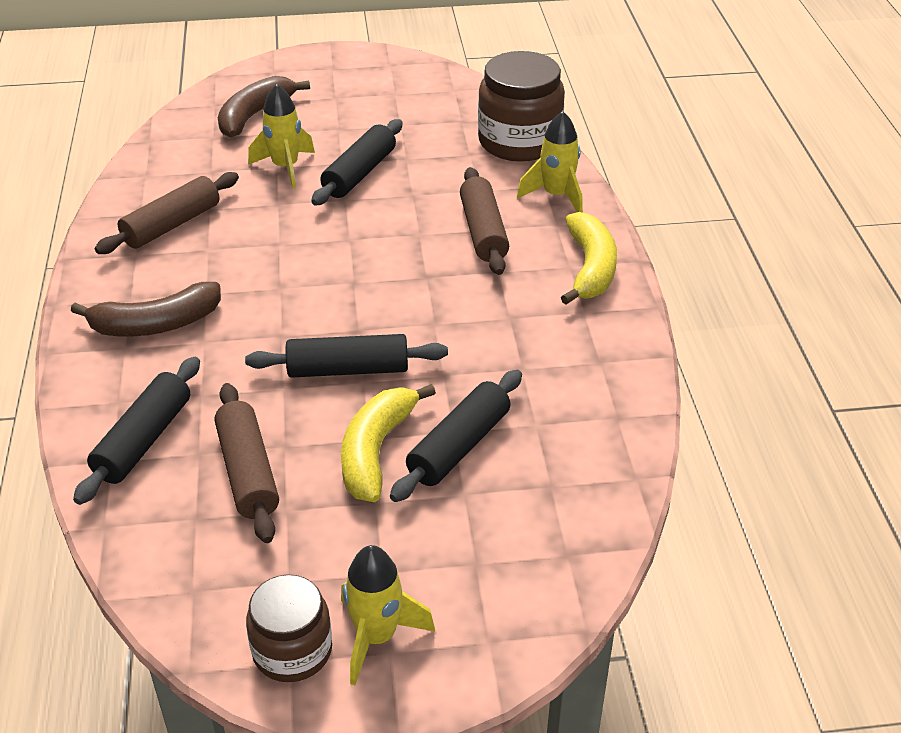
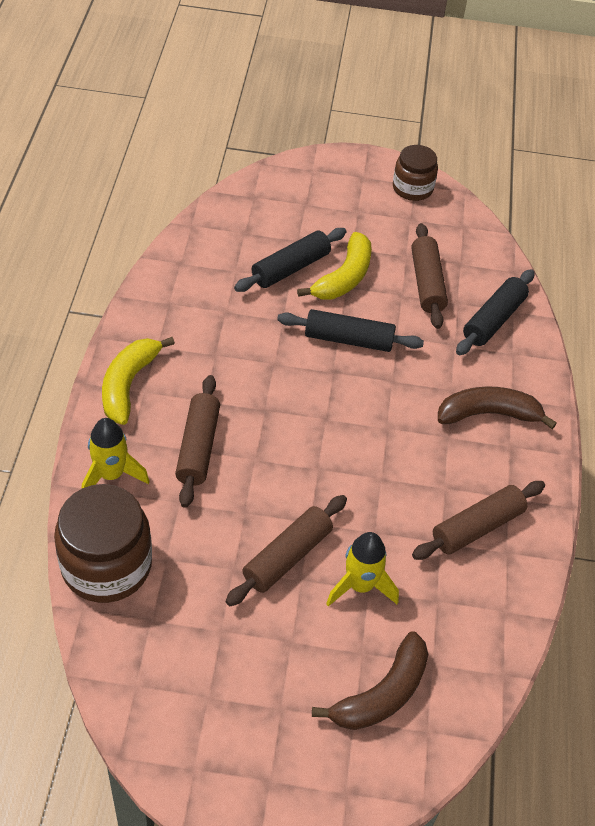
camera: 170 degrees left, 10 degrees up
black rolling pin [311,119,402,206] -> brown rolling pin [226,495,347,606]
yellow rocket [341,545,435,685] -> none

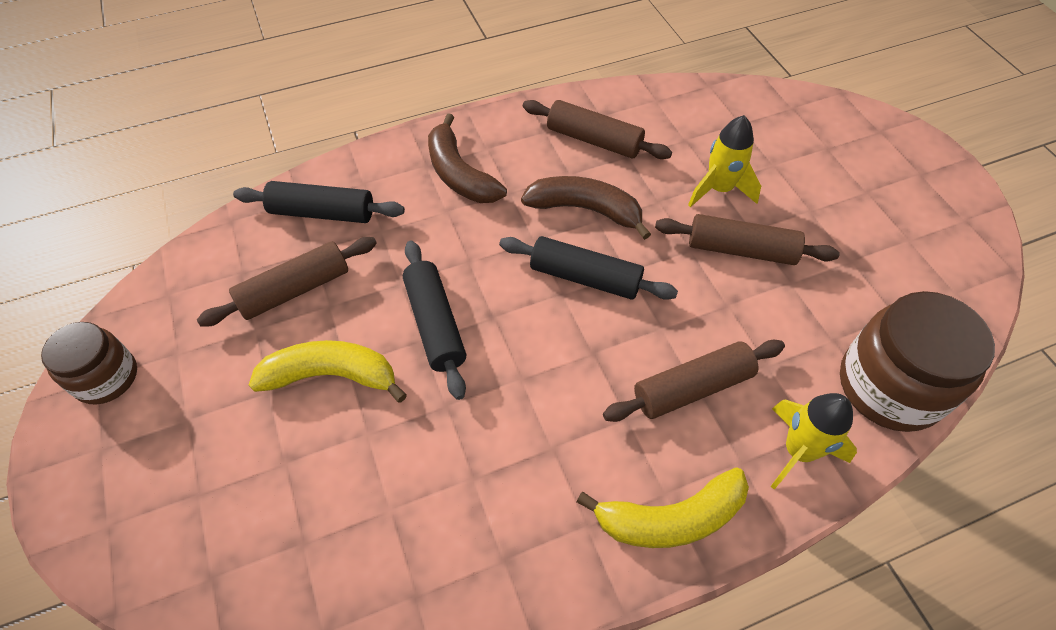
camera: 115 degrees left, 5 degrees up
black rolling pin [234,228,346,292] -> black rolling pin moved to [499,236,678,300]
brown banana [312,631,428,730] -> brown banana moved to [521,176,651,240]

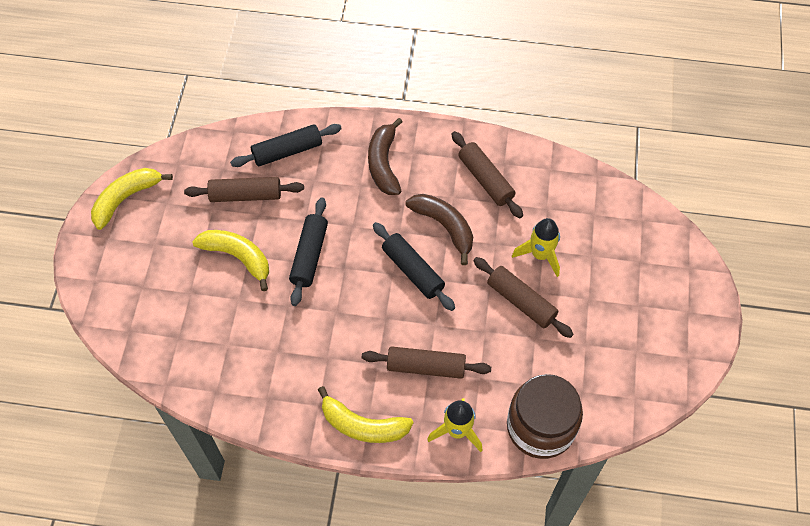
camera: 30 degrees right, 5 degrees up
brown jar [41,322,137,404] -> yellow banana [91,168,173,230]
black rolling pin [233,181,405,223] -> black rolling pin turned 60 degrees counterclockwise [230,124,342,167]

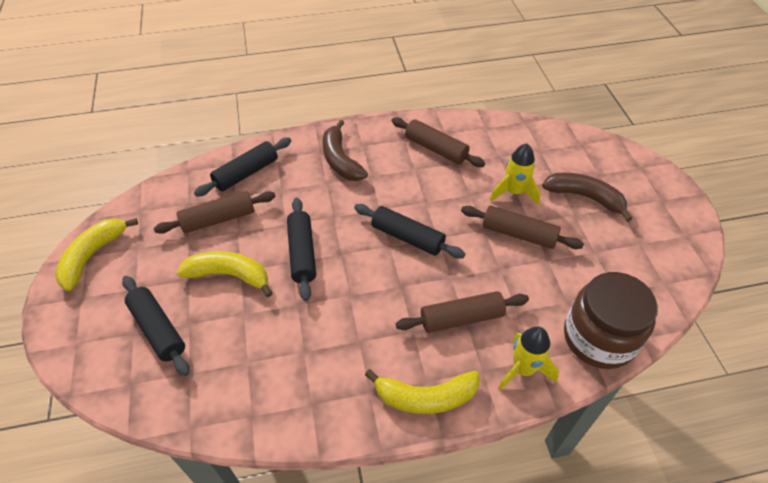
camera: 20 degrees left, 10 degrees down
brown banana [406,194,473,265] -> brown banana moved to [542,173,632,222]
none -> black rolling pin [122,276,190,376]

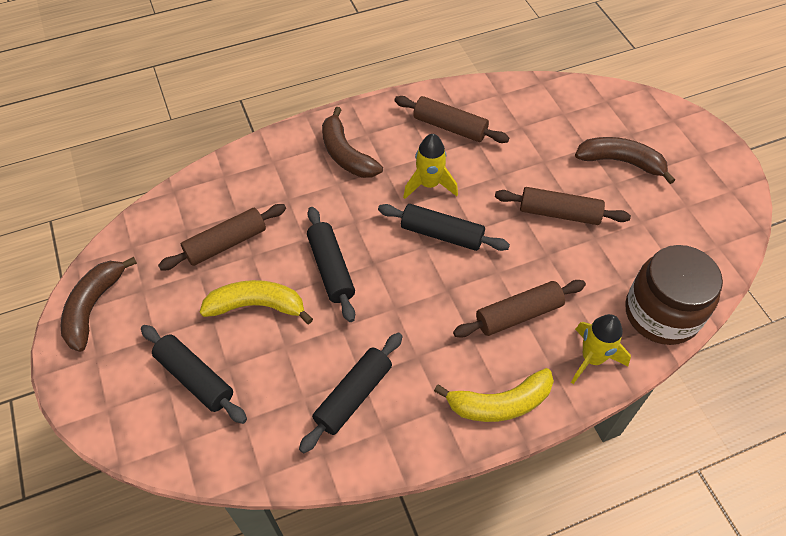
camera: 10 degrees left, 5 degrees up
yellow banana [55,218,138,291] -> brown banana [61,257,137,352]
black rolling pin [194,137,291,197] -> black rolling pin moved to [299,332,403,453]
yellow rocket [490,143,541,205] -> yellow rocket moved to [403,134,458,199]

